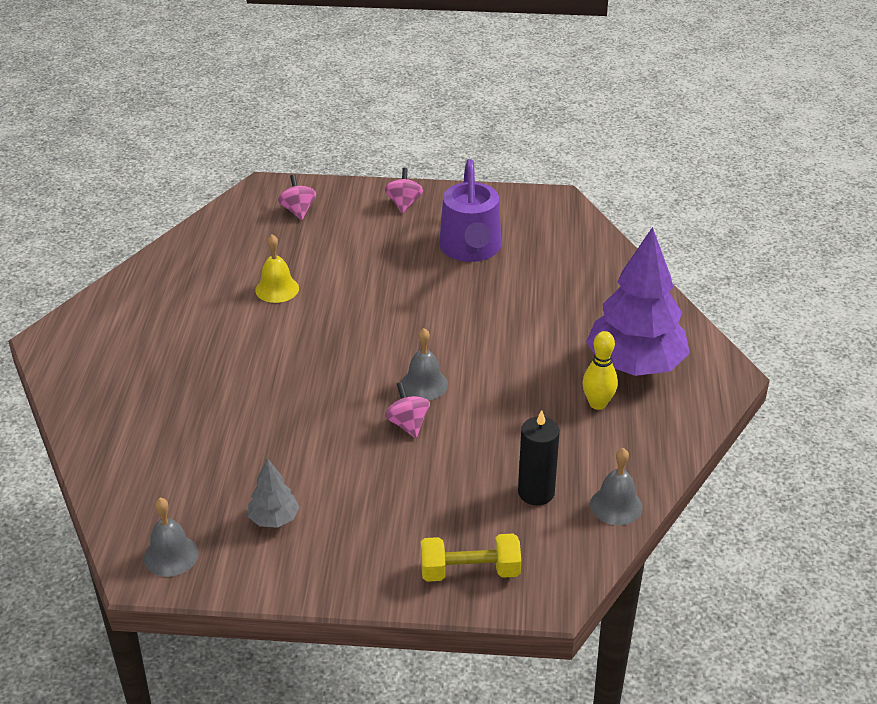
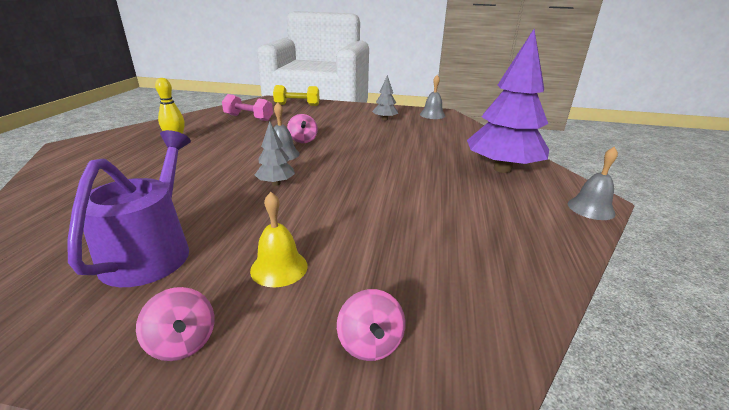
camera: 175 degrees left, 10 degrees down
yellow bell [255,235,299,303] -> yellow bell moved to [250,192,308,287]
pink spinning top [385,168,423,213] -> pink spinning top turned 45 degrees counterclockwise [136,287,215,361]
black candle [518,410,560,505] -> pink dumbbell [222,94,273,121]
purple tree [586,227,690,376] -> purple tree moved to [467,29,549,173]
grey bell [590,448,643,525] -> grey bell moved to [568,147,618,220]
none -> grey tree [255,121,295,186]

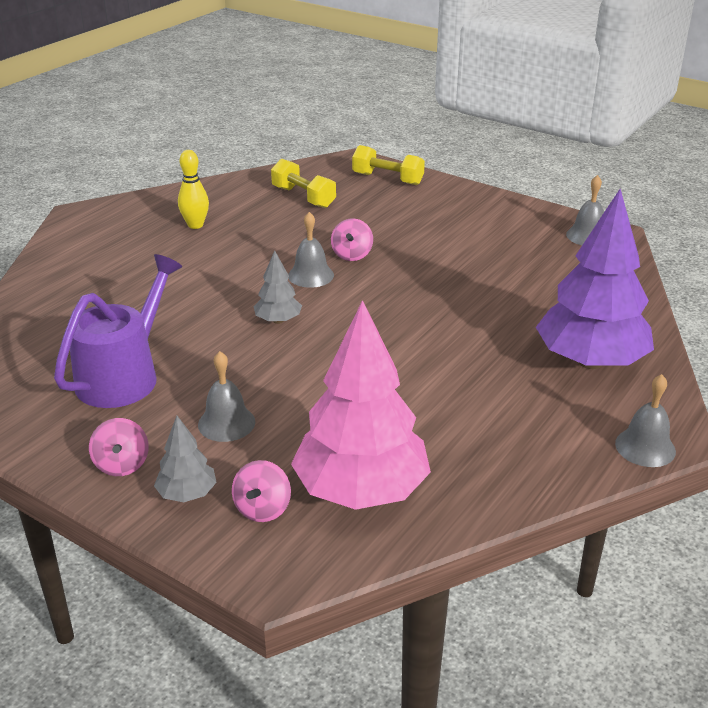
camera: 25 degrees right, 5 degrees up
pink dumbbell [222,94,273,121] -> yellow dumbbell [271,159,336,208]
yellow bell [250,192,308,287] -> grey bell [198,351,255,442]
grey tree [372,75,398,121] -> grey tree moved to [154,416,217,502]
none -> pink tree [291,300,431,510]

